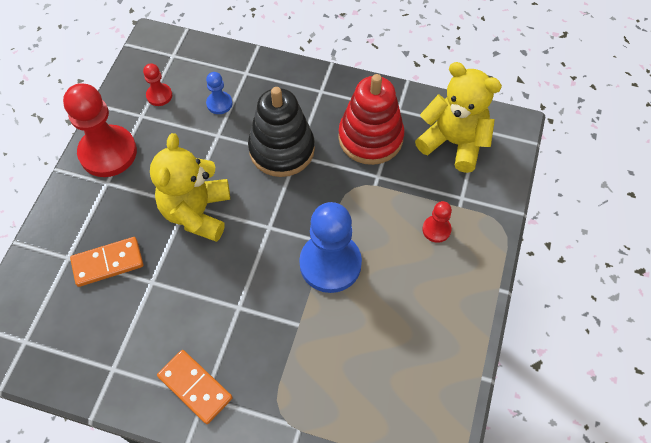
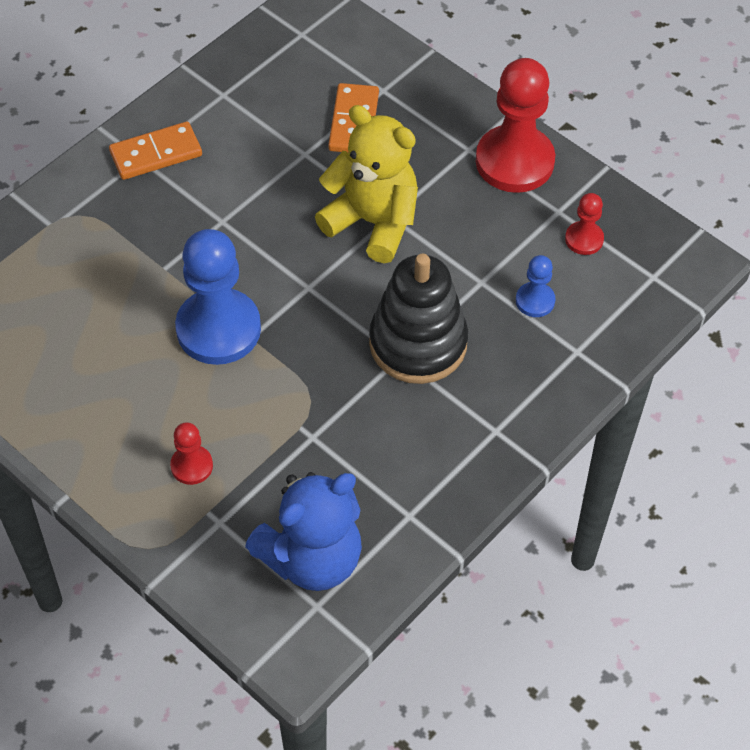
camera: 115 degrees right, 5 degrees down
red stacking toy [338,74,404,165] -> none
yellow teddy bear [415,62,502,173] -> blue teddy bear [245,472,362,591]

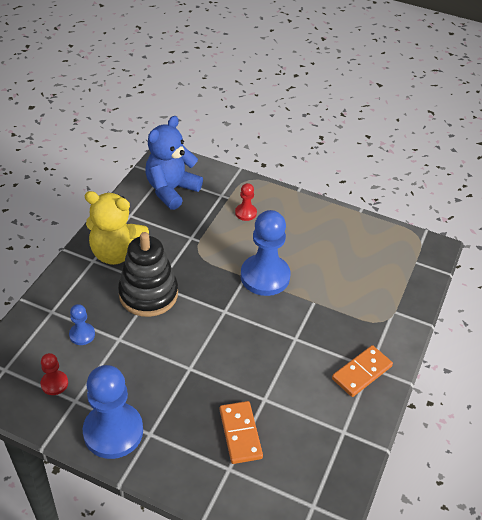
camera: 160 degrees right, 10 degrees down
yellow teddy bear [315,105,418,263] -> yellow teddy bear moved to [85,191,149,265]
red pawn [476,58,555,193] -> blue pawn [83,365,143,459]

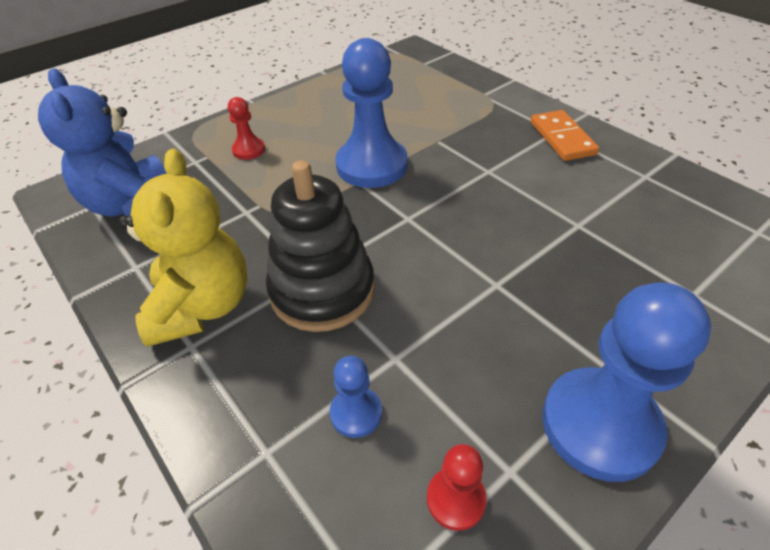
camera: 60 degrees left, 0 degrees up
yellow teddy bear [85,191,149,265] -> yellow teddy bear turned 45 degrees counterclockwise [118,148,247,347]
orange domino [220,401,263,464] -> none

